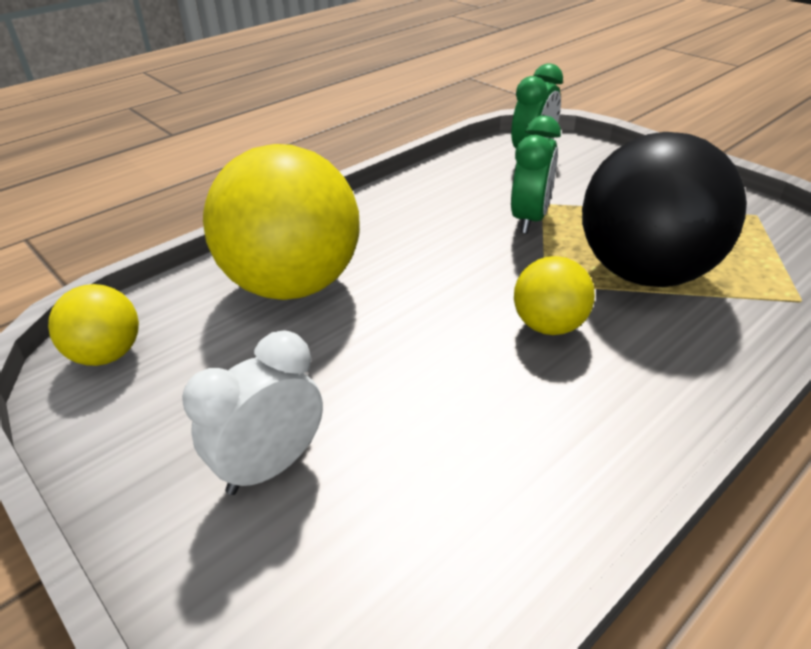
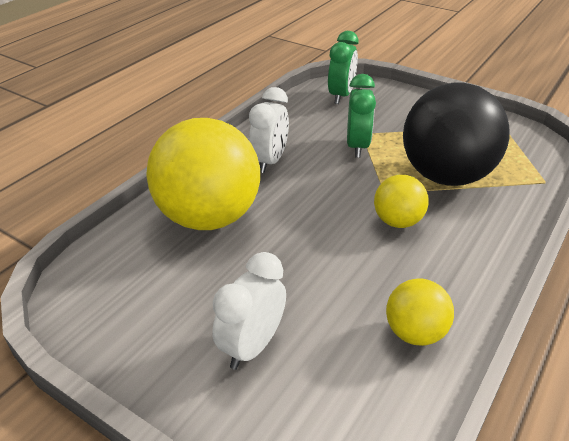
camera: 15 degrees left, 0 degrees up
yellow ball [48,284,139,366] -> yellow ball moved to [386,278,454,346]
none -> white clock [249,87,289,173]

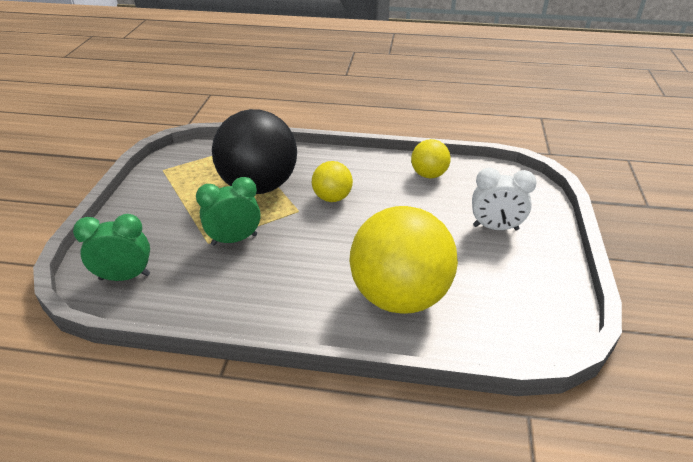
camera: 115 degrees left, 0 degrees up
white clock [249,87,289,173] -> none

